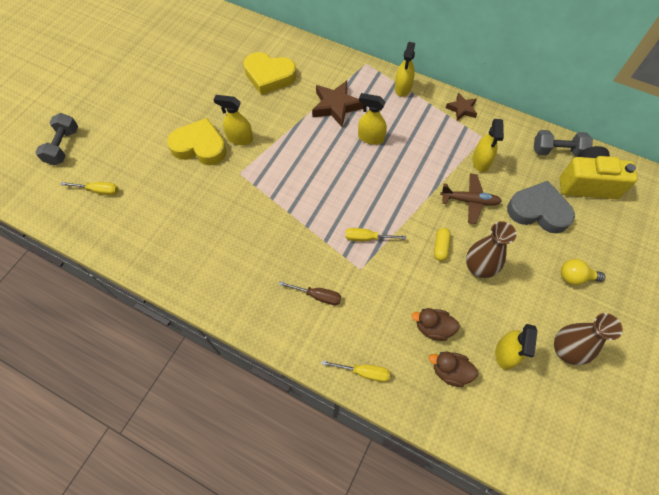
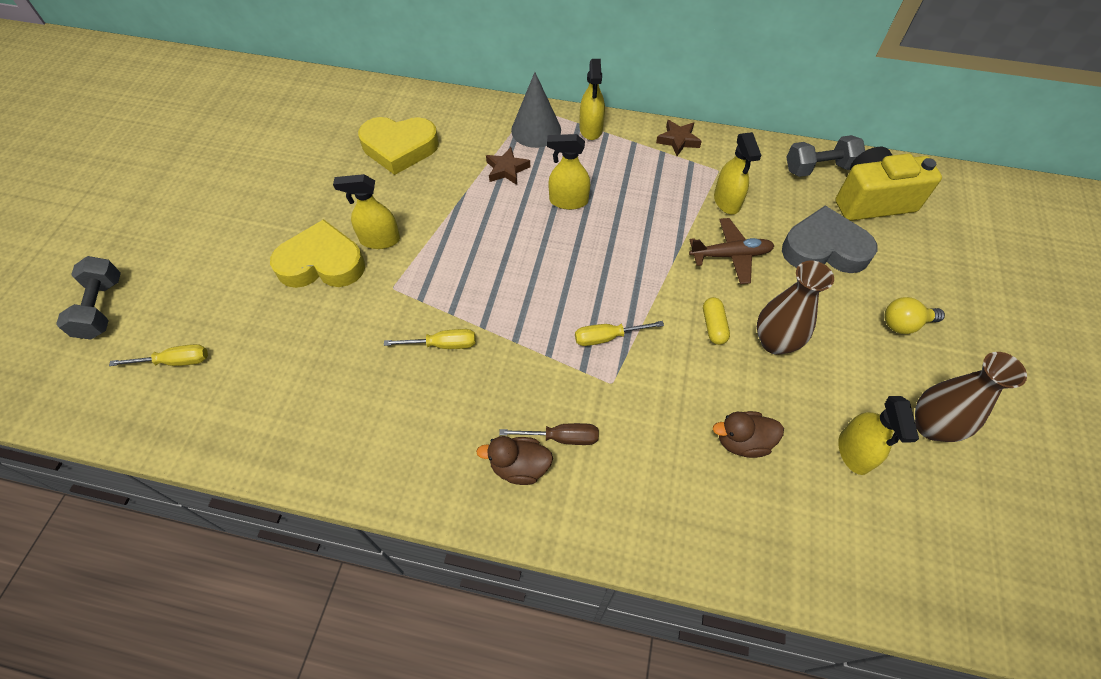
camera: 15 degrees left, 5 degrees down
brown star [312,81,364,127] -> brown star [486,147,530,185], size x0.60
yellow screwdriver [321,360,390,382] -> yellow screwdriver moved to [384,329,476,349]
brown duck [429,352,478,387] -> brown duck moved to [476,436,553,485]
none -> grey cone [511,72,561,148]

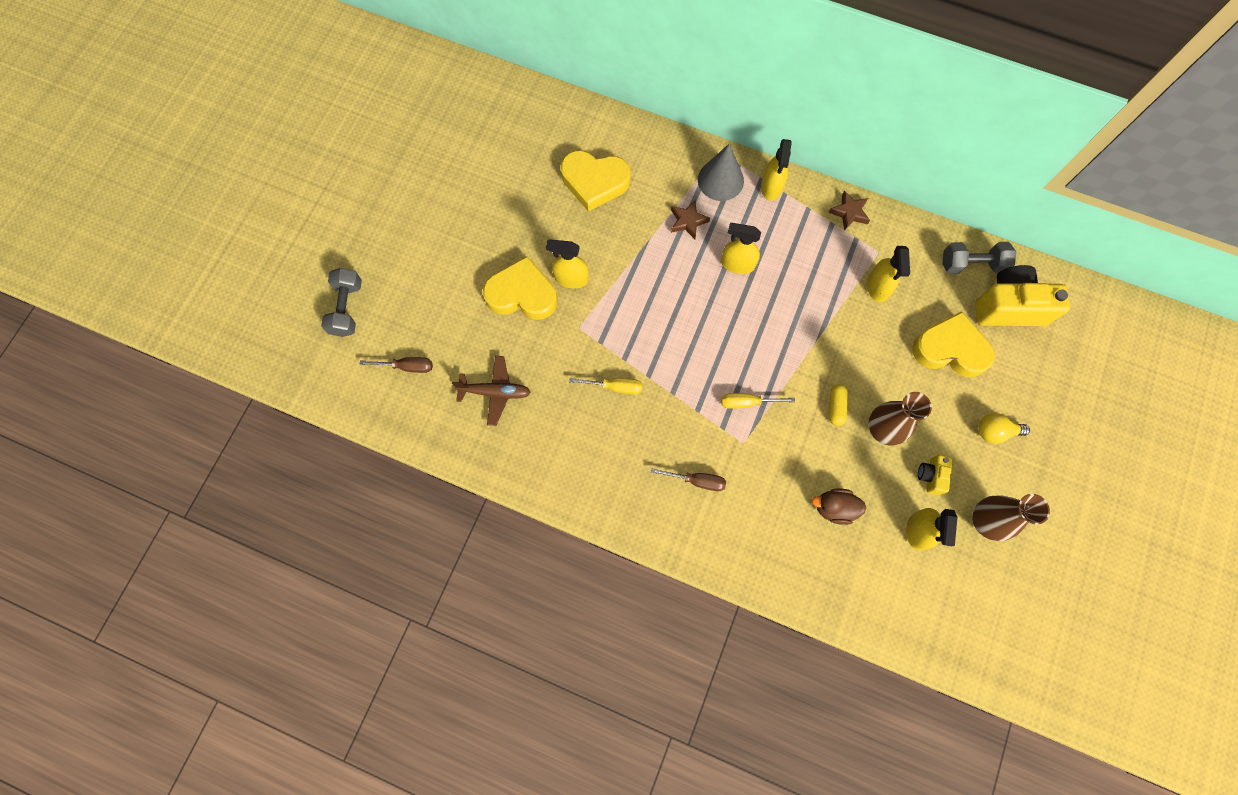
camera: 10 degrees right, 15 degrees up
yellow screwdriver [109,344,208,366] -> brown screwdriver [359,357,433,373]
brown duck [476,436,553,485] -> none
brown plane [689,218,775,284] -> brown plane moved to [452,356,531,426]
grey heart [782,206,877,273] -> yellow heart [912,311,995,377]
none -> yellow camera [918,455,953,495]

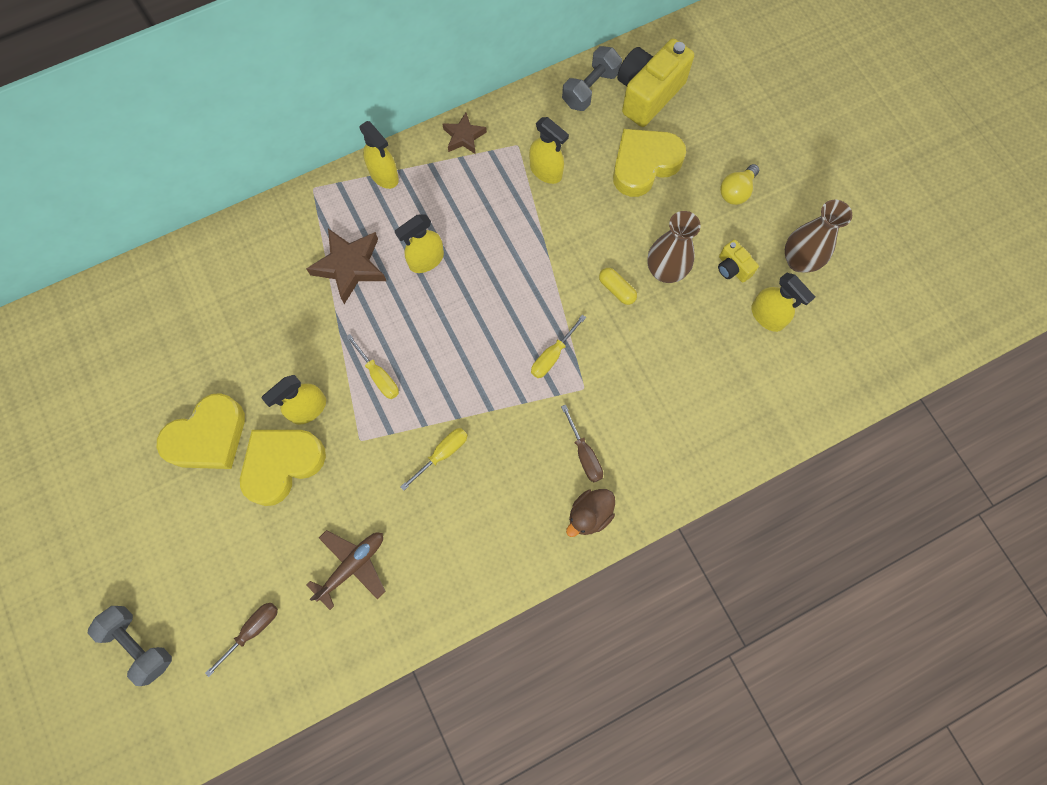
camera: 50 degrees left, 0 degrees up
yellow heart [561,150,631,212] -> yellow heart moved to [157,393,245,469]
brown screwdriver [651,468,726,491] -> brown screwdriver turned 105 degrees clockwise [561,405,603,482]
brown star [671,200,710,239] -> brown star [306,229,386,304], size x1.66
grey cone [698,143,744,201] -> none
brown duck [812,489,866,525] -> brown duck moved to [566,489,615,537]
none -> yellow screwdriver [346,334,399,399]

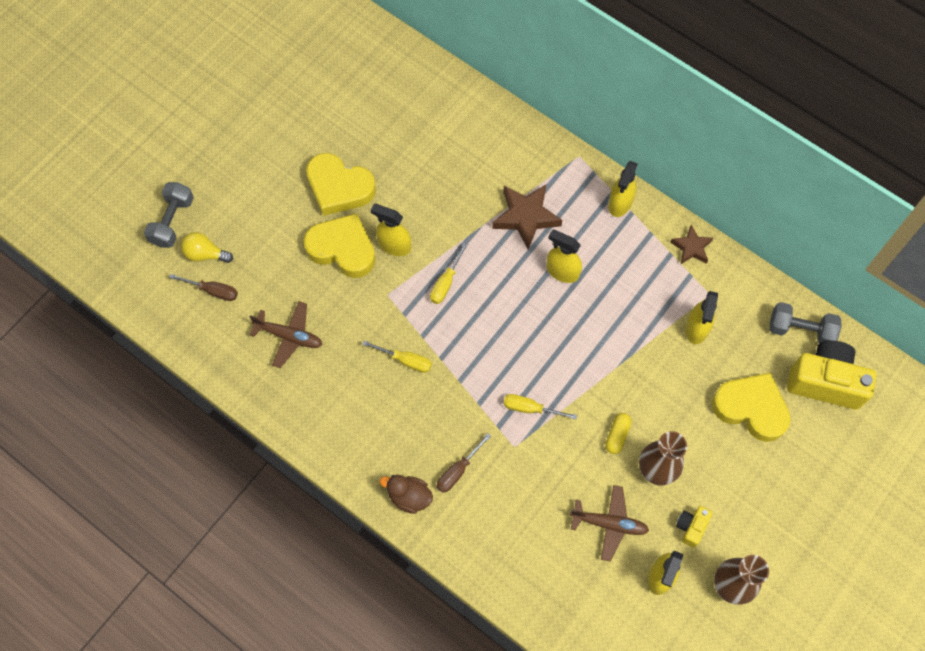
camera: 65 degrees right, 5 degrees down
yellow light bulb [720,164,759,205] -> yellow light bulb moved to [181,232,233,263]
none -> brown plane [570,485,649,561]

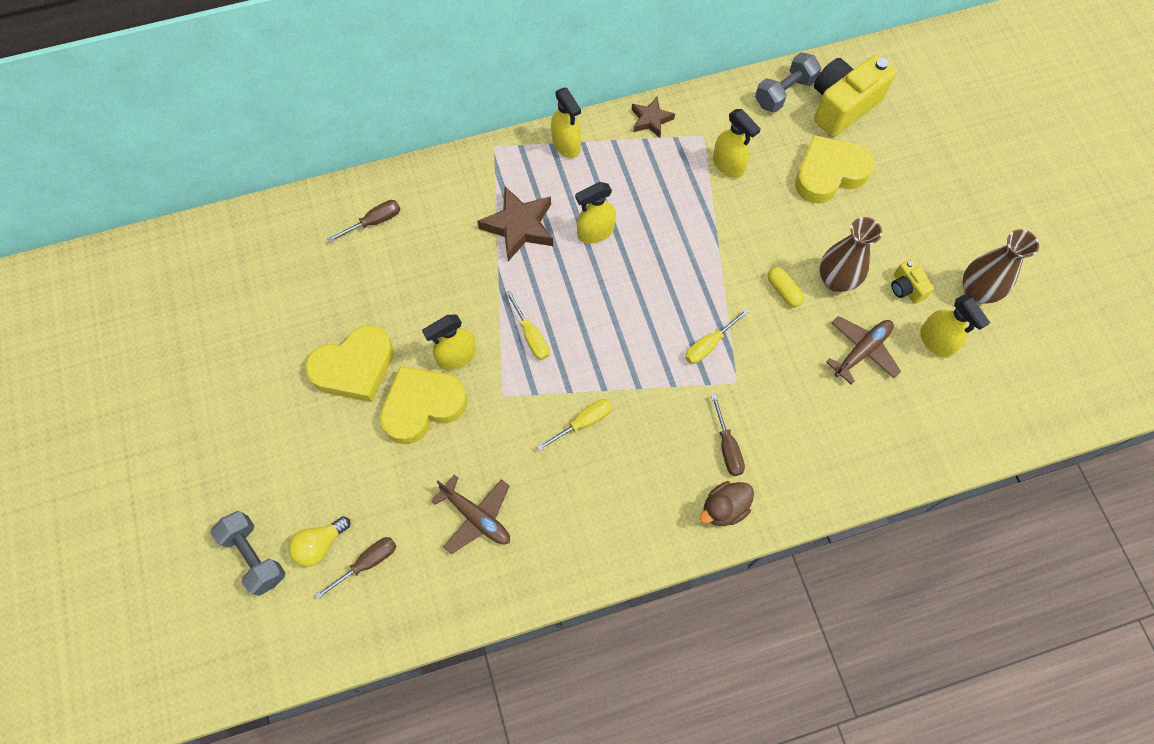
camera: 55 degrees left, 0 degrees up
brown plane [249,301,323,368] -> brown plane turned 75 degrees clockwise [431,475,510,554]
none -> brown screwdriver [327,200,400,243]

